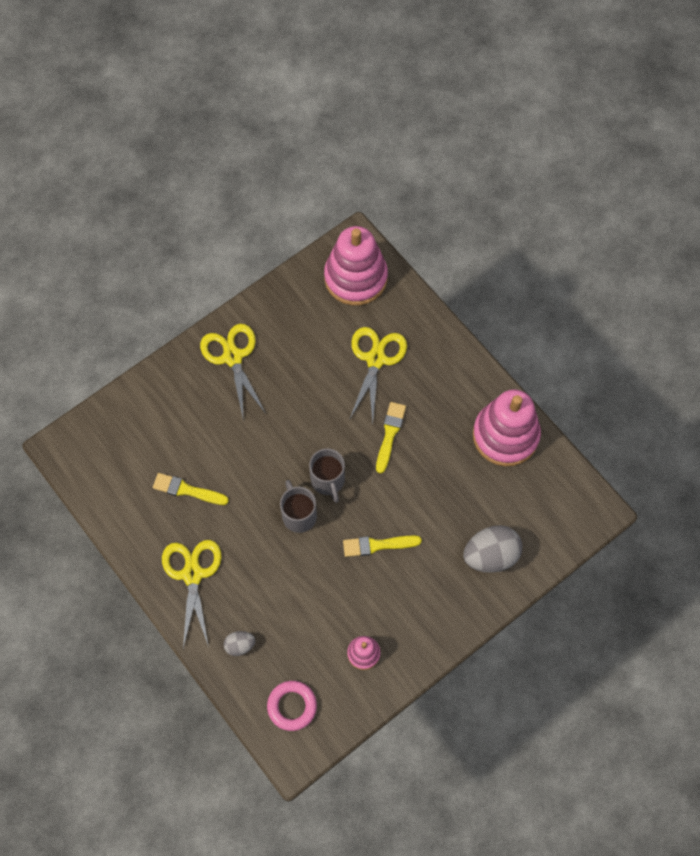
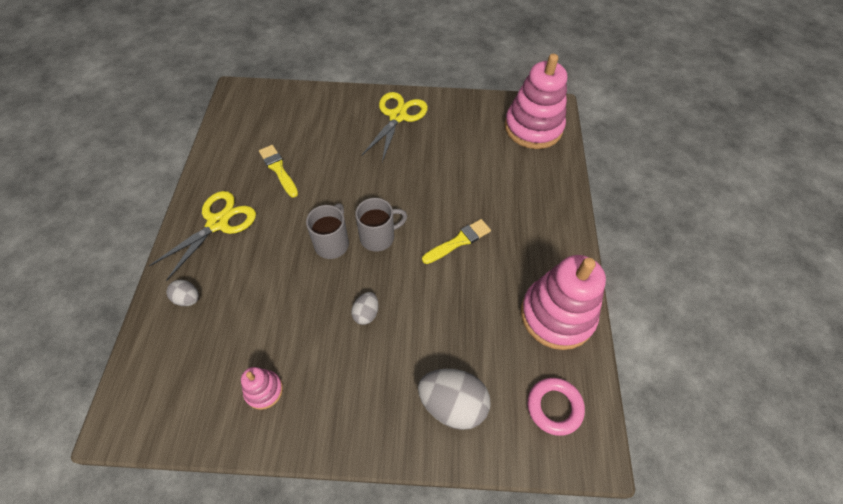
camera: 40 degrees right, 10 degrees down
pink ring [267,681,317,731] -> pink ring moved to [528,378,585,436]
grey mug [309,449,345,503] -> grey mug turned 135 degrees counterclockwise [355,198,407,251]
yellow brush [343,536,422,557] -> grey egg [351,292,378,325]
yellow scissors [349,327,407,424] -> none

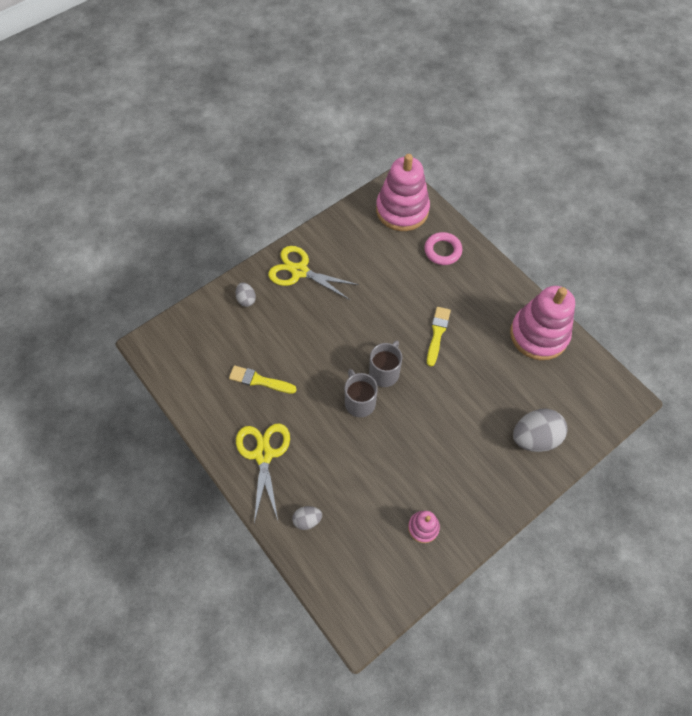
camera: 40 degrees left, 5 degrees up
grey egg [351,292,378,325] -> grey egg moved to [235,282,256,307]
yellow scissors [361,92,428,162] -> yellow scissors turned 45 degrees counterclockwise [268,246,359,300]
pink ring [528,378,585,436] -> pink ring moved to [424,232,462,265]

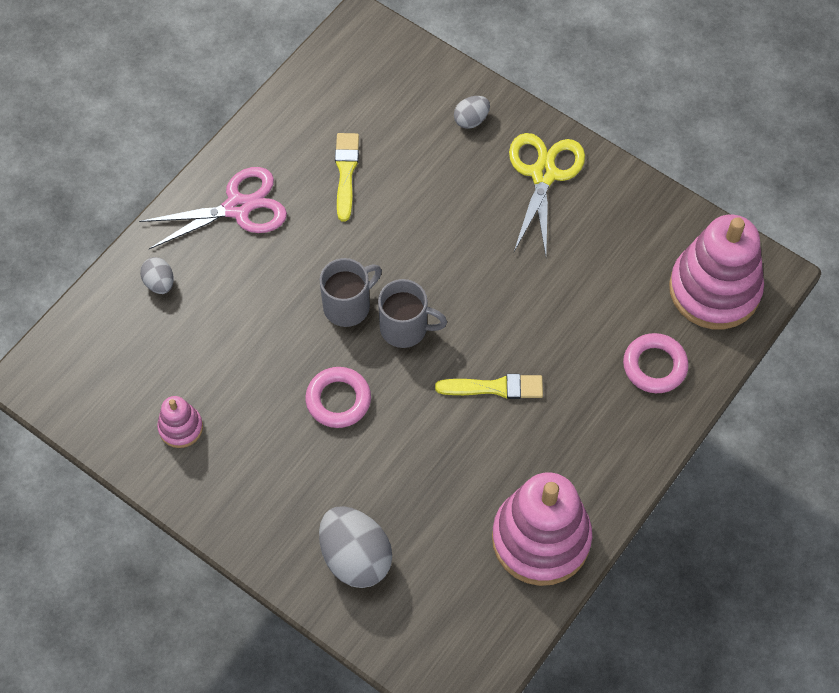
camera: 75 degrees right, 0 degrees up
yellow scissors [236,423,290,523] -> pink scissors [139,167,287,249]
none -> pink ring [305,367,371,428]

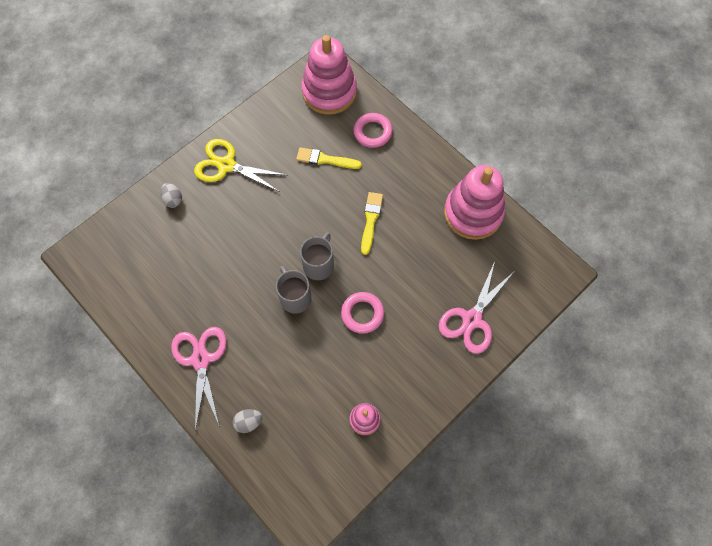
camera: 80 degrees left, 5 degrees up
grey egg [319,506,392,588] -> pink scissors [439,261,514,354]
yellow brush [335,133,359,222] -> yellow brush moved to [296,147,362,169]

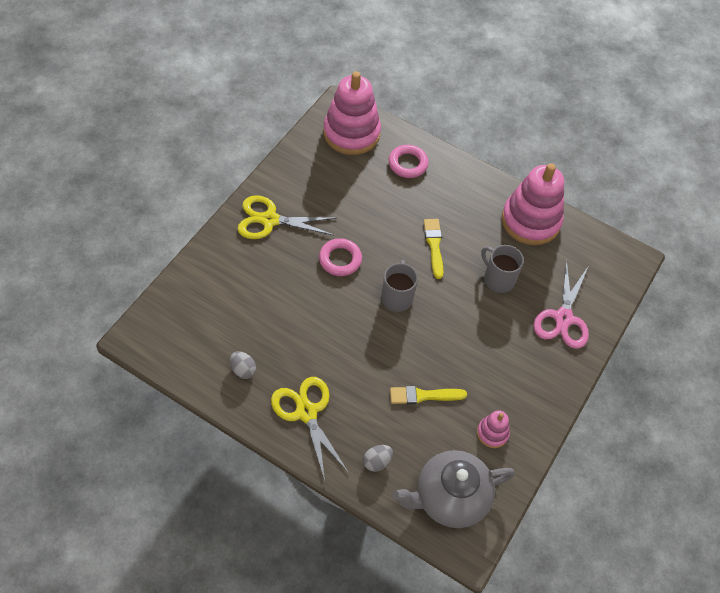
camera: 20 degrees left, 10 degrees down
grey egg [160,183,182,208] -> grey egg moved to [230,351,256,379]
pink scissors [171,327,227,430] -> yellow scissors [271,377,349,481]
grey mug [276,266,312,314] -> grey mug moved to [481,245,524,293]
yellow brush [296,147,362,169] -> yellow brush moved to [390,386,467,404]
pink ring [341,292,384,334] -> pink ring moved to [319,238,362,276]
none -> grey teapot [392,450,515,528]

